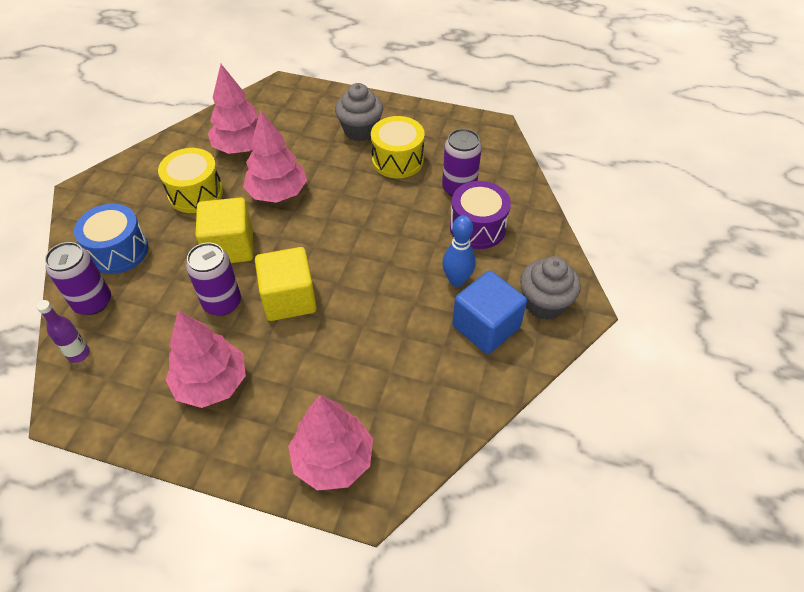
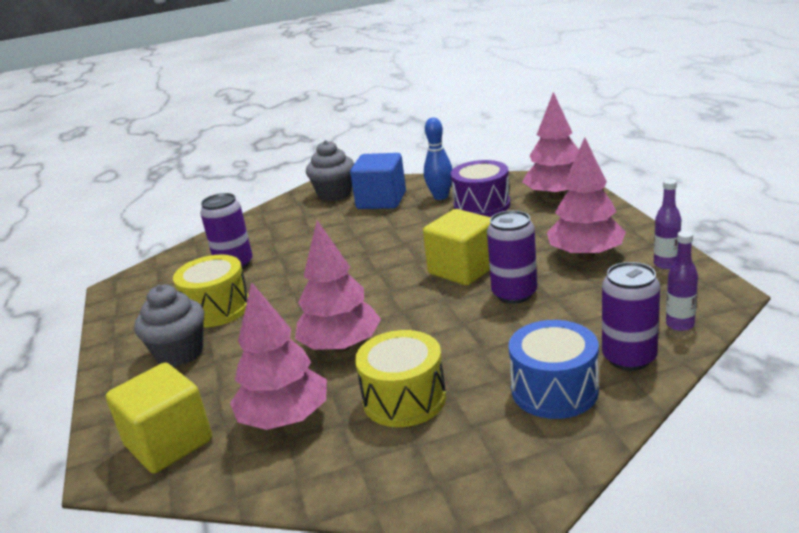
camera: 120 degrees left, 25 degrees down
yellow cube [195,197,253,263] -> yellow cube moved to [106,363,212,473]
blue bowling pin [442,215,476,287] -> blue bowling pin moved to [424,117,452,200]
purple drum [450,181,511,249] -> purple drum moved to [451,160,510,217]
none -> purple bottle [654,179,681,269]

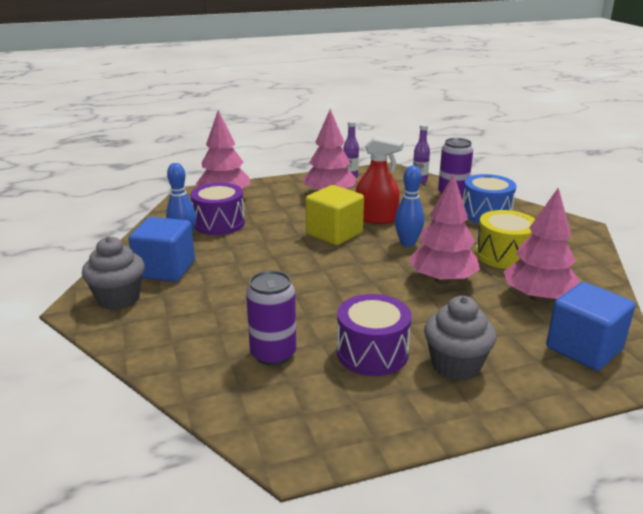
camera: 95 degrees left, 0 degrees up
yellow cube [106,363,212,473] -> blue cube [546,282,635,371]
yellow drum [173,255,249,327] -> purple drum [337,294,412,376]
purple can [487,210,537,304] -> red spray bottle [356,136,404,224]
none -> blue bowling pin [395,166,424,247]

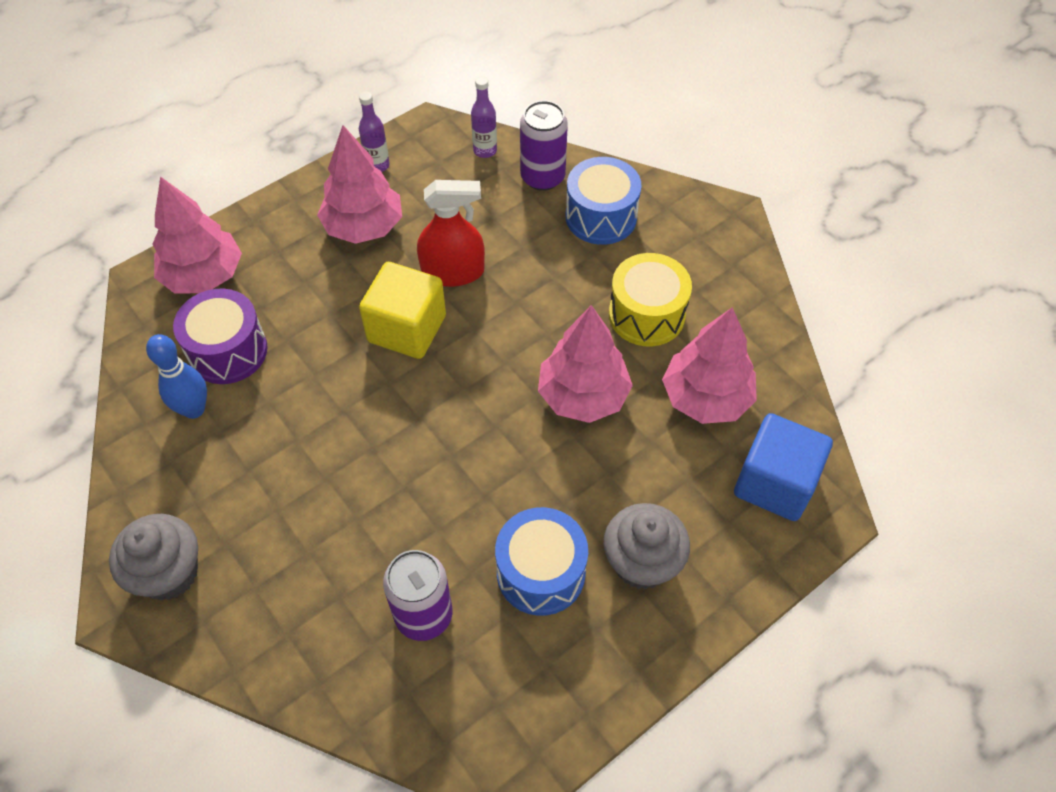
camera: 20 degrees left, 30 degrees up
blue cube [129,217,195,282] -> none
purple drum [337,294,412,376] -> blue drum [495,507,588,616]
blue bowling pin [395,166,424,247] -> none

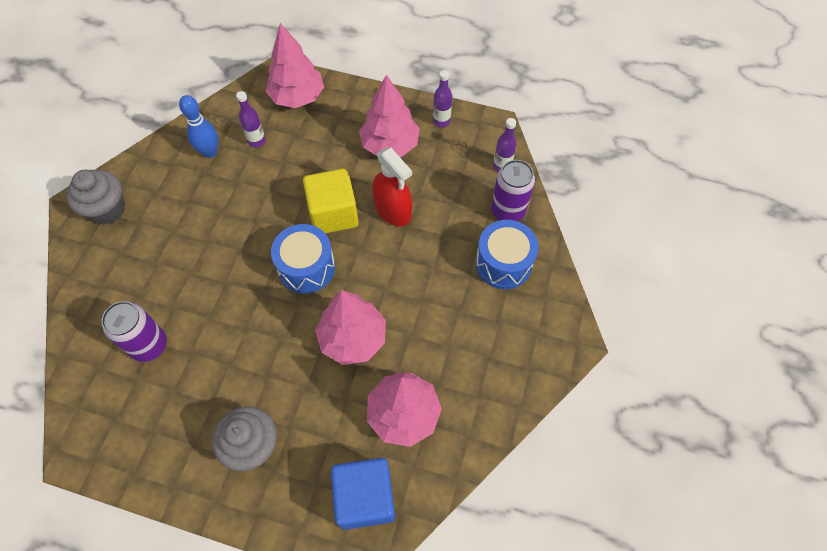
camera: 55 degrees right, 5 degrees up
purple drum [173,289,268,384] -> purple bottle [236,91,266,148]
blue drum [495,507,588,616] -> blue drum moved to [271,224,335,294]
yellow drum [609,253,692,346] -> none

